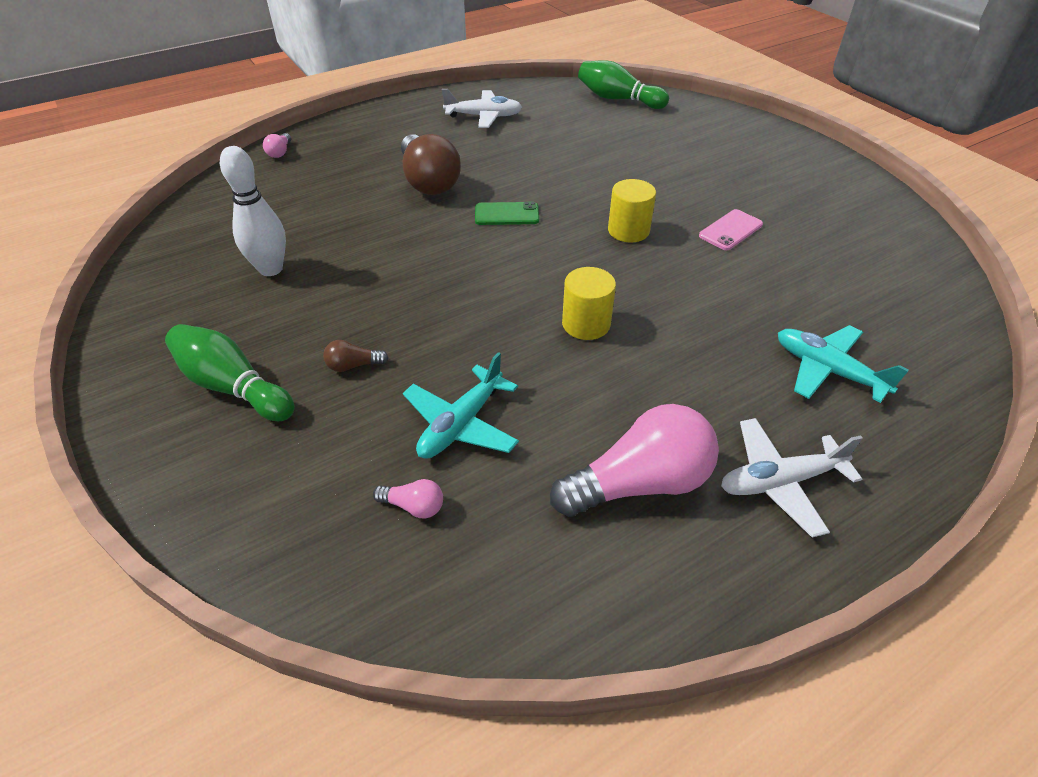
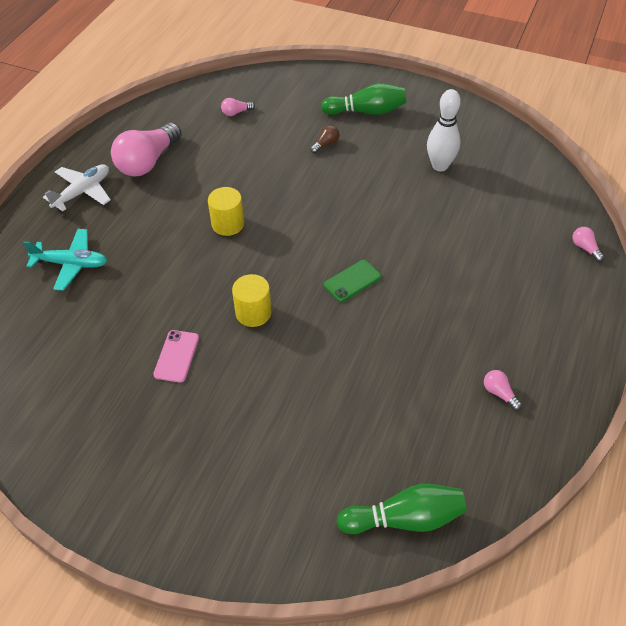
camera: 145 degrees right, 5 degrees up
brown light bulb [401,134,461,195] -> none
turquoise plane [403,352,519,459] -> none
white plane [442,89,522,128] -> pink light bulb [484,370,522,411]

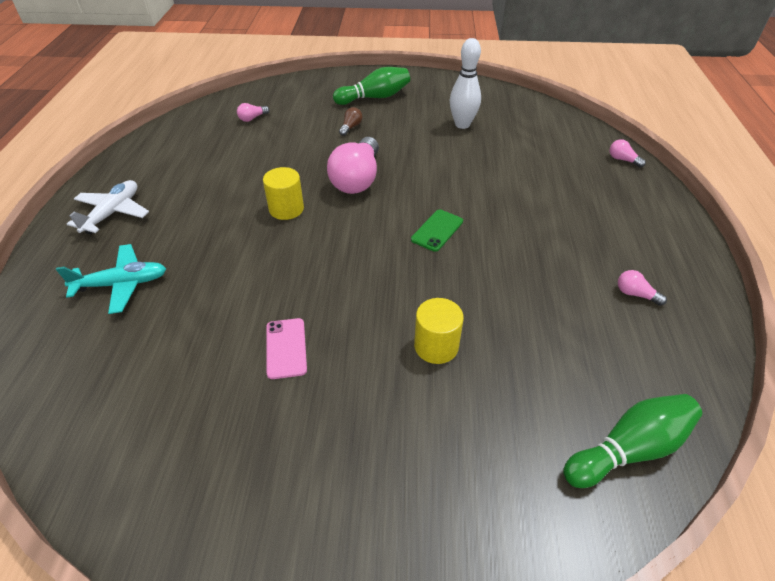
camera: 20 degrees left, 5 degrees down
pink light bulb [111,123,182,176] -> pink light bulb moved to [327,137,379,194]
yellow cylinder [232,274,272,327] -> yellow cylinder moved to [414,298,464,364]

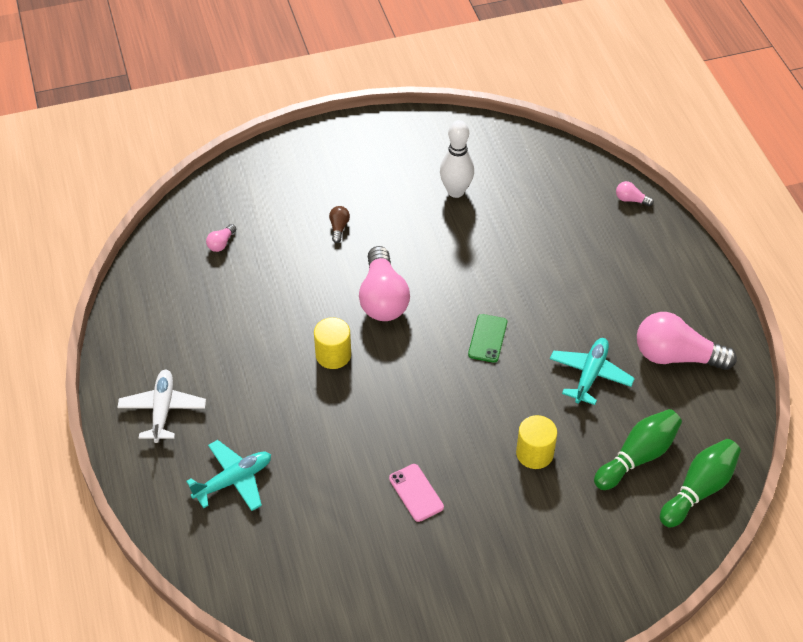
camera: 20 degrees left, 5 degrees up
green bowling pin [333,67,410,105] -> green bowling pin moved to [594,409,682,490]
pink light bulb [618,270,667,306] -> pink light bulb [637,312,737,370], size x2.35
none -> turquoise plane [550,338,635,405]

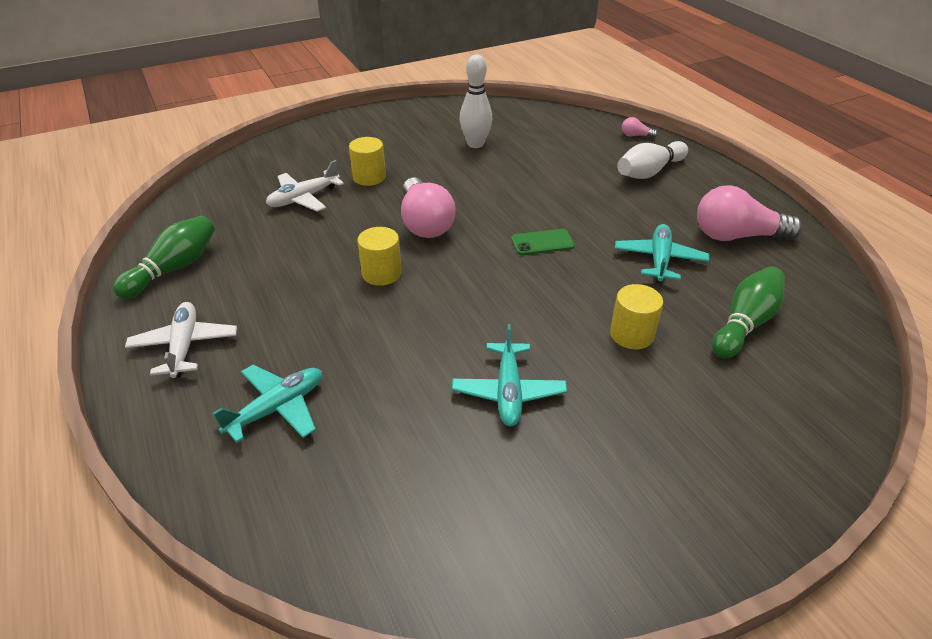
camera: 10 degrees left, 10 degrees down
pink light bulb [206,224,236,252] -> none
brown light bulb [329,206,350,243] -> yellow cylinder [349,137,386,186]
pink phone [389,464,444,522] -> turquoise plane [452,324,567,427]
green phone [468,314,507,363] -> green phone turned 75 degrees clockwise [511,229,575,255]
green bowling pin [660,439,741,528] -> green bowling pin moved to [113,216,215,299]
none -> white plane [266,160,344,212]
none -> white bowling pin [617,141,688,179]

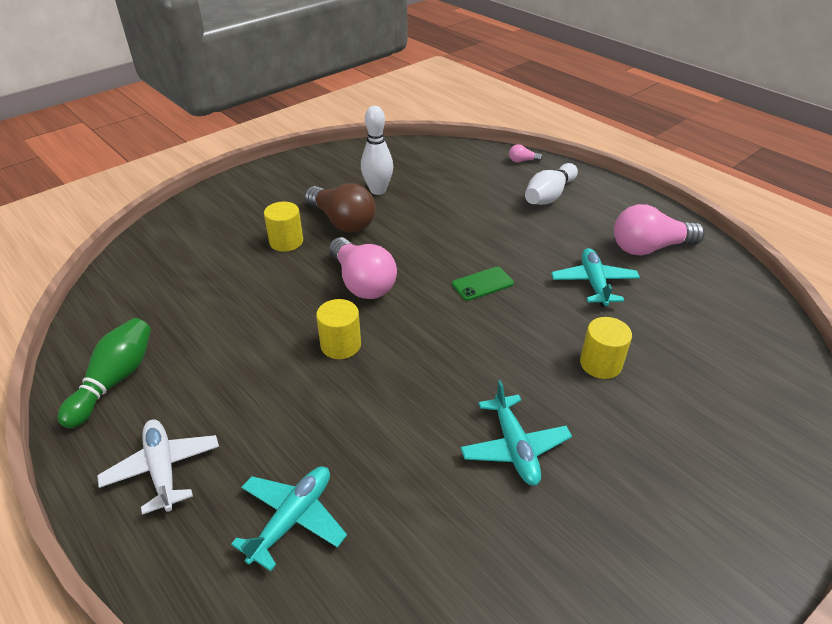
camera: 15 degrees left, 0 degrees up
white plane [266,160,344,212] -> none
green bowling pin [712,266,785,359] -> none
none -> brown light bulb [305,183,376,233]

